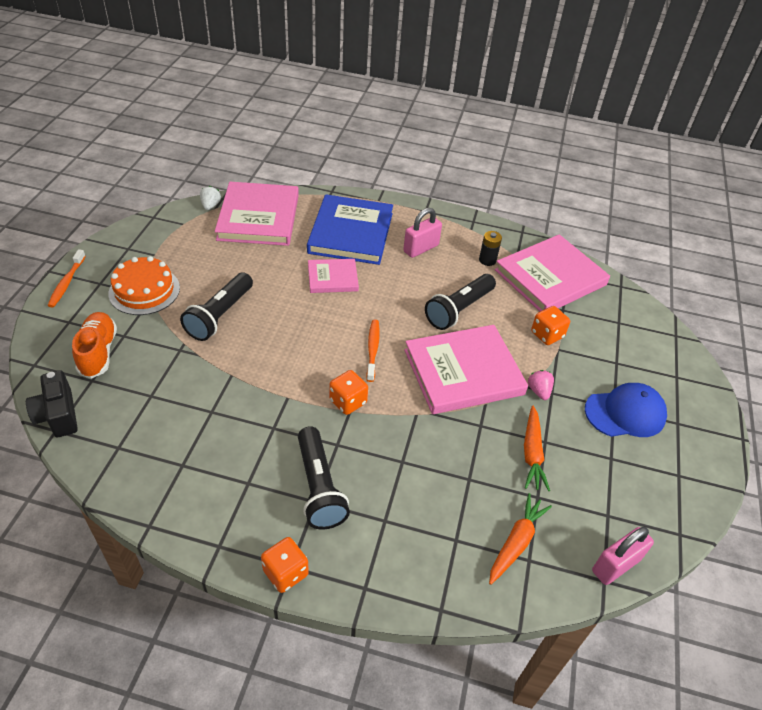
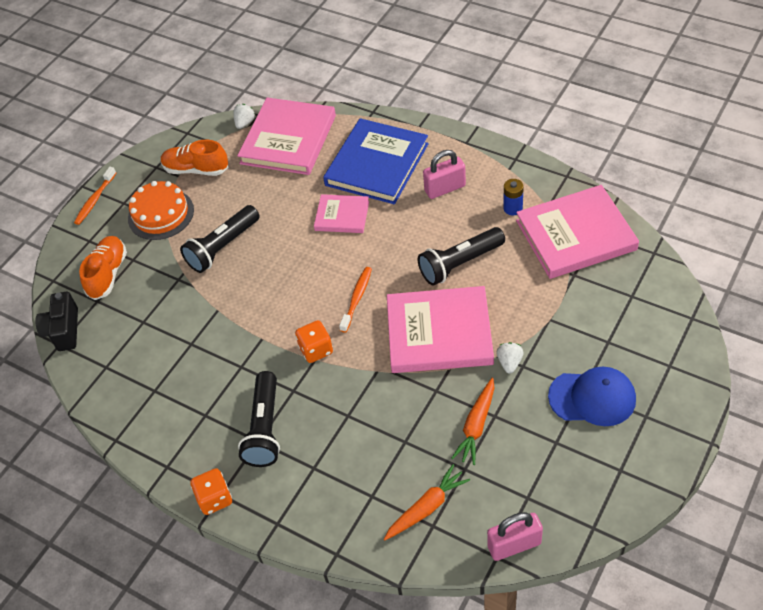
camera: 25 degrees right, 5 degrees up
black battery [479,231,502,266] -> blue battery [503,179,524,215]
pink strawberry [528,370,554,400] -> white strawberry [496,342,523,374]
orange dice [531,306,570,345] -> none
none -> orange shoe [161,140,228,176]

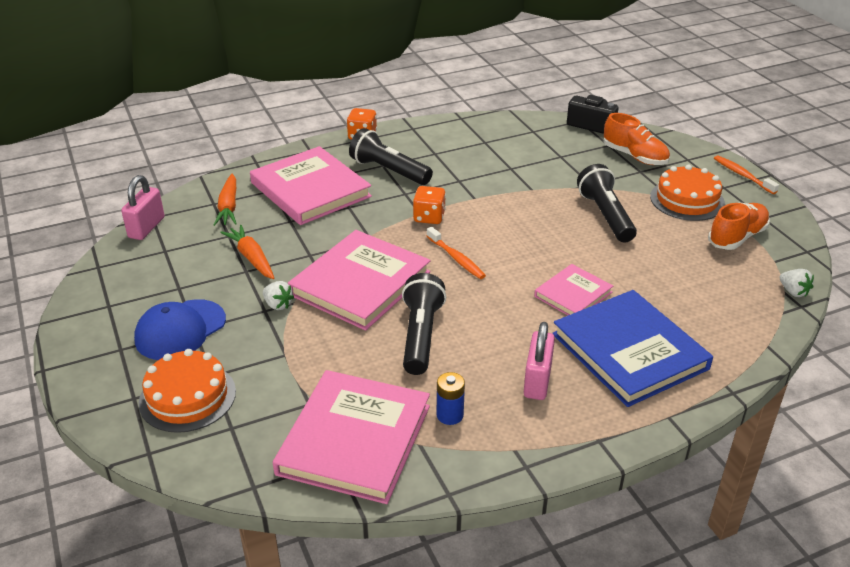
camera: 120 degrees right, 15 degrees down
pink book [237,97,336,175] -> pink book moved to [250,146,372,225]
none -> orange cake [139,349,236,433]

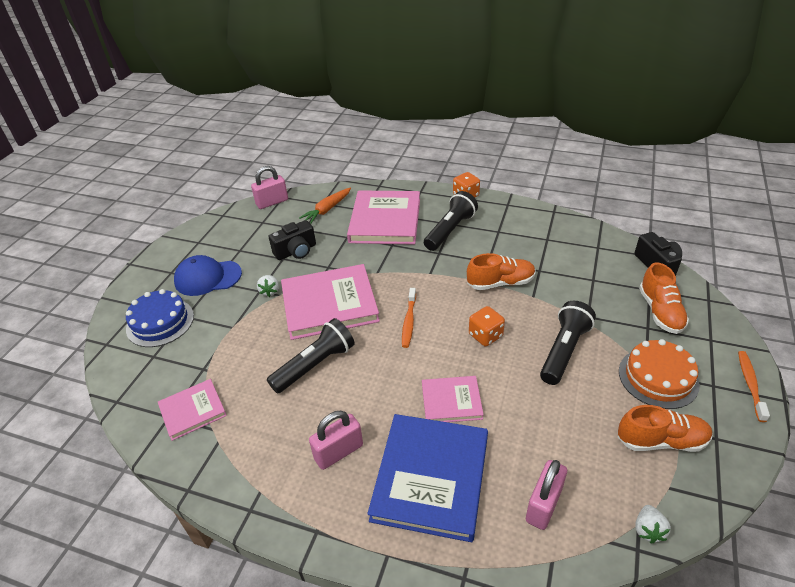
camera: 45 degrees right, 5 degrees up
orange cake [139,349,236,433] -> blue cake [126,289,194,347]
orange carrot [220,225,274,279] -> black camera [269,220,316,260]
pink book [273,370,430,504] -> pink book [158,379,227,441], size x0.54
black flashlight [349,128,433,185] -> black flashlight turned 45 degrees clockwise [424,191,478,251]
orange dice [413,186,446,224] -> orange dice moved to [469,306,505,346]
blue battery [437,372,465,425] -> none
none -> orange shoe [467,253,536,290]
none -> pink padlock [526,460,567,530]

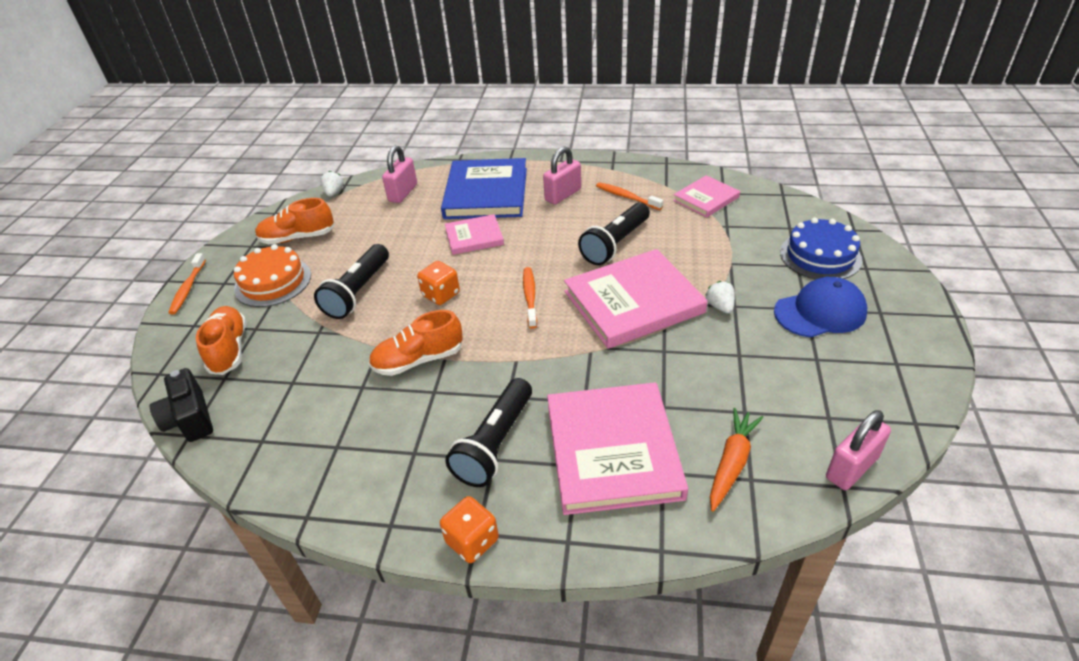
camera: 170 degrees right, 0 degrees up
black camera [269,220,316,260] -> none
none -> orange toothbrush [596,182,663,210]

